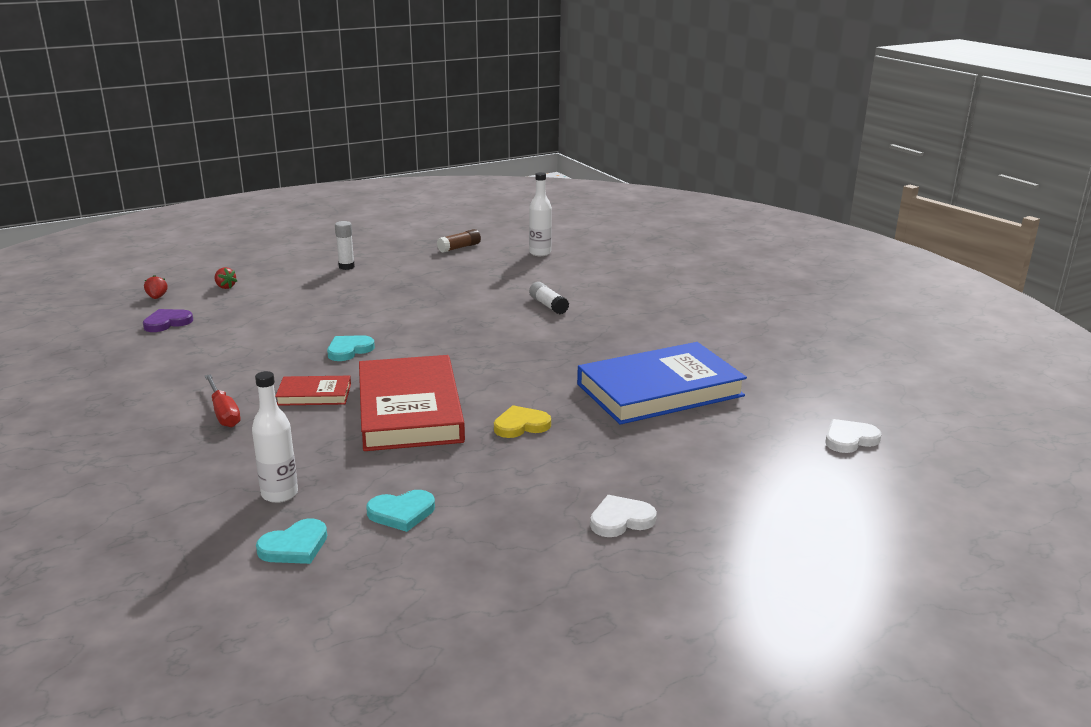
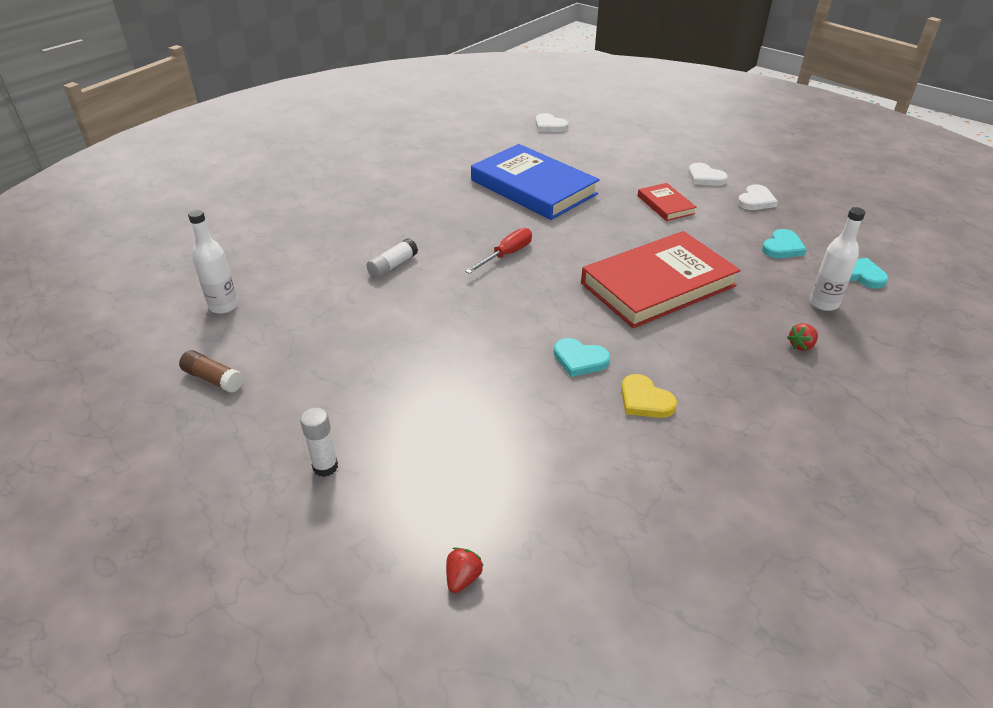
camera: 110 degrees left, 15 degrees up
purple heart [143,309,193,332] -> none
red strawberry [144,275,167,299] -> red strawberry moved to [787,323,818,351]
red screwdriver [205,374,241,427] -> red screwdriver moved to [465,228,532,274]
red book [275,376,351,406] -> red book moved to [638,183,697,221]
turquoise heart [366,490,435,532] -> turquoise heart turned 75 degrees clockwise [762,229,807,258]
yellow heart [494,405,551,438] -> yellow heart moved to [621,374,677,418]
none -> white heart [737,184,778,210]

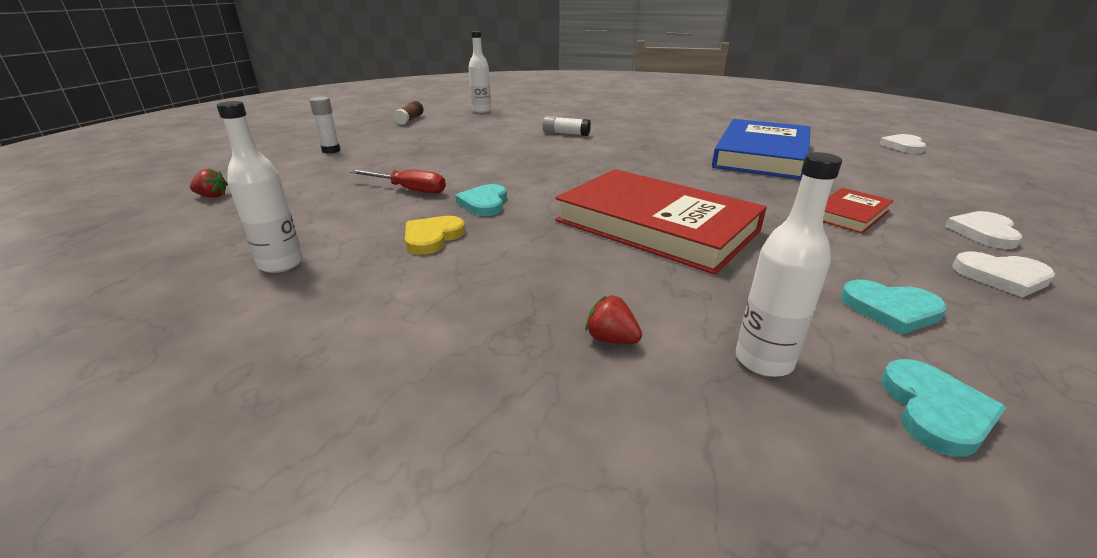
camera: 70 degrees right, 10 degrees down
red screwdriver [465,228,532,274] -> red screwdriver moved to [350,170,446,194]
none -> white bottle [217,101,303,273]

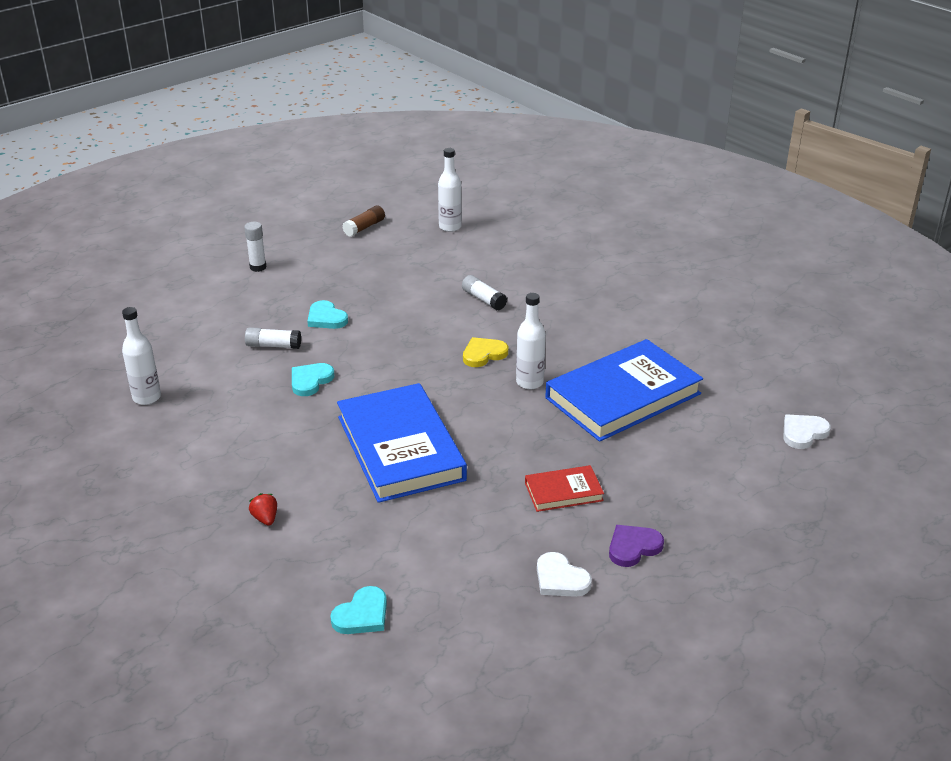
camera: 30 degrees right, 5 degrees up
red strawberry [190,169,228,198] -> none
red screwdriver [350,170,446,194] -> white glue stick [245,327,301,349]
yellow heart [405,216,465,255] -> yellow heart moved to [463,337,508,367]
red book [555,169,767,275] -> blue book [337,383,467,503]
white bottle [736,152,842,377] -> white bottle moved to [516,293,546,389]
turquoise heart [840,279,947,334] -> turquoise heart moved to [307,300,348,329]
white heart [945,211,1022,249] -> purple heart [609,525,664,567]

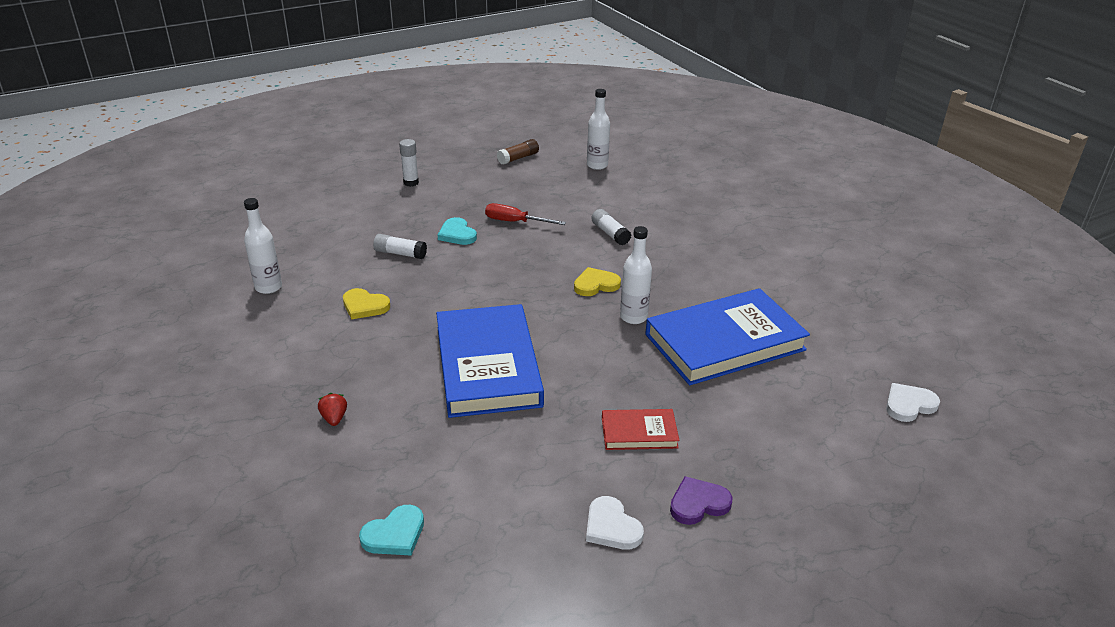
camera: 10 degrees right, 0 degrees up
turquoise heart [292,363,335,396] -> none
none -> yellow heart [343,288,390,319]
none -> red screwdriver [485,203,566,225]

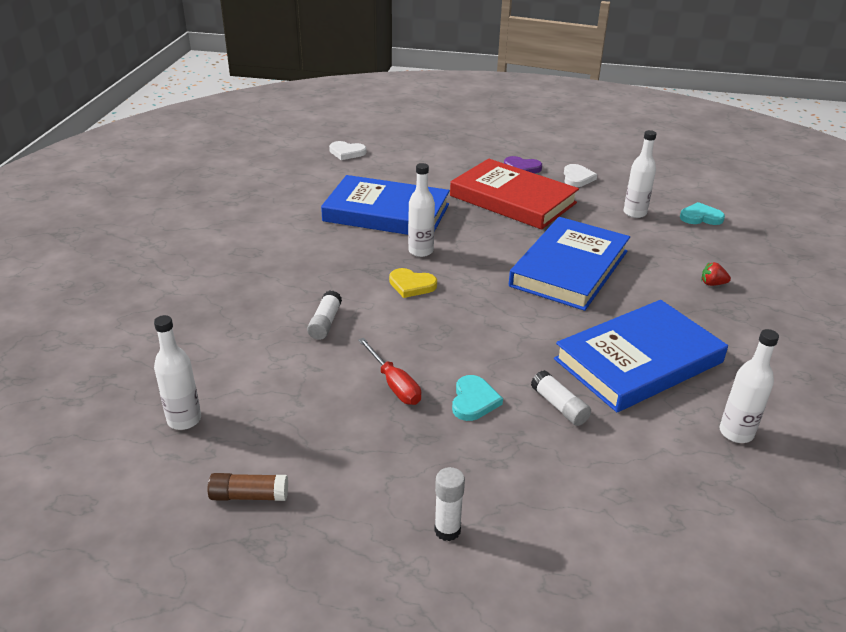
camera: 140 degrees left, 0 degrees up
red strawberry [318,393,347,426] -> red strawberry turned 75 degrees clockwise [701,262,731,286]
yellow heart [343,288,390,319] -> blue book [554,300,728,412]
red book [602,409,680,450] -> red book [450,159,579,230], size x2.13
none -> white bottle [624,130,657,218]

